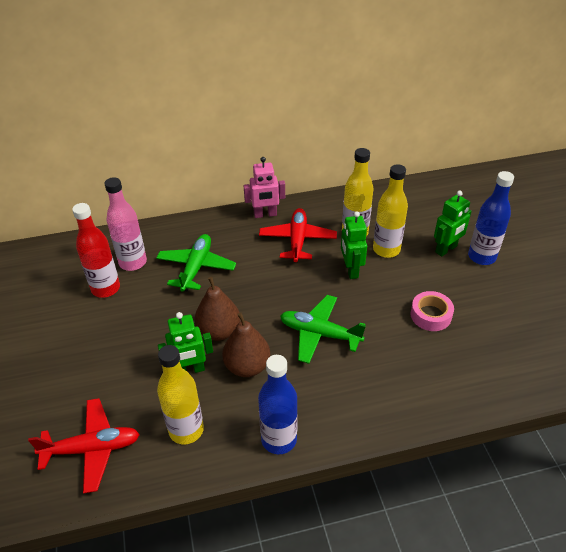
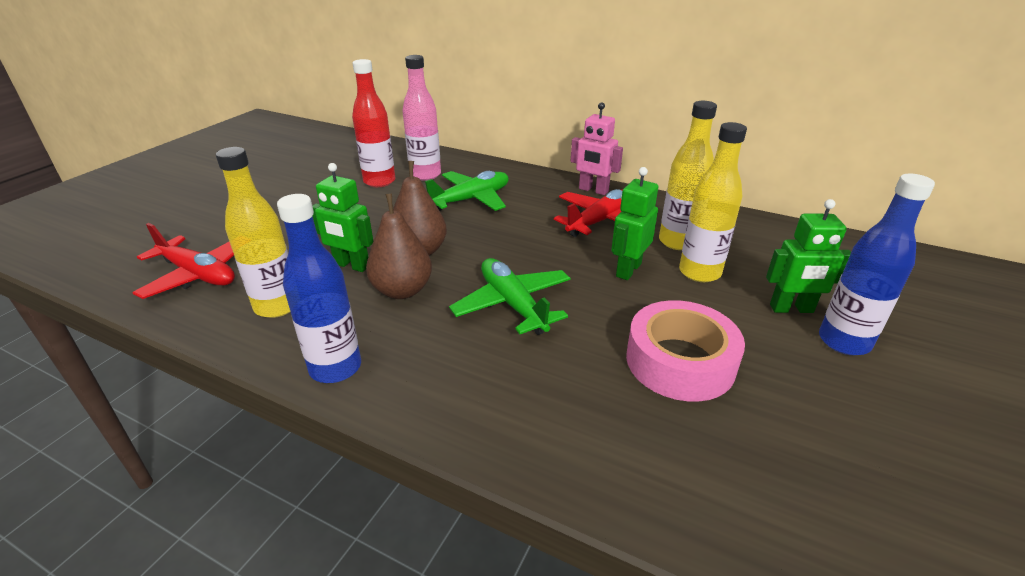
camera: 40 degrees right, 10 degrees down
pink tape [411,291,454,331] -> pink tape [626,300,745,402], size x1.57

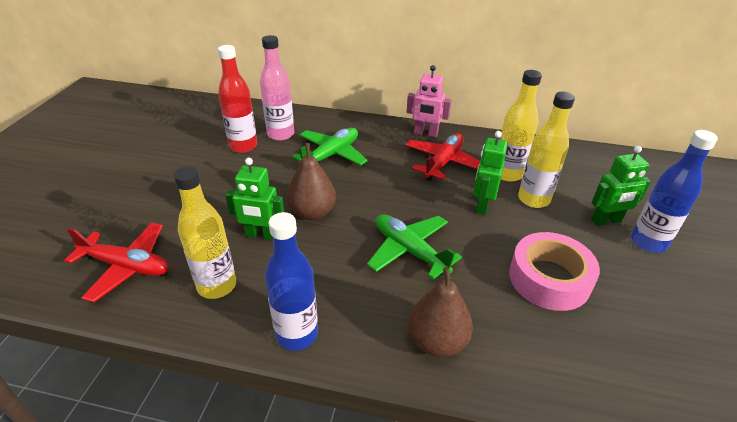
camera: 15 degrees left, 5 degrees up
brown pear [366,193,432,299] -> brown pear moved to [408,267,473,357]

